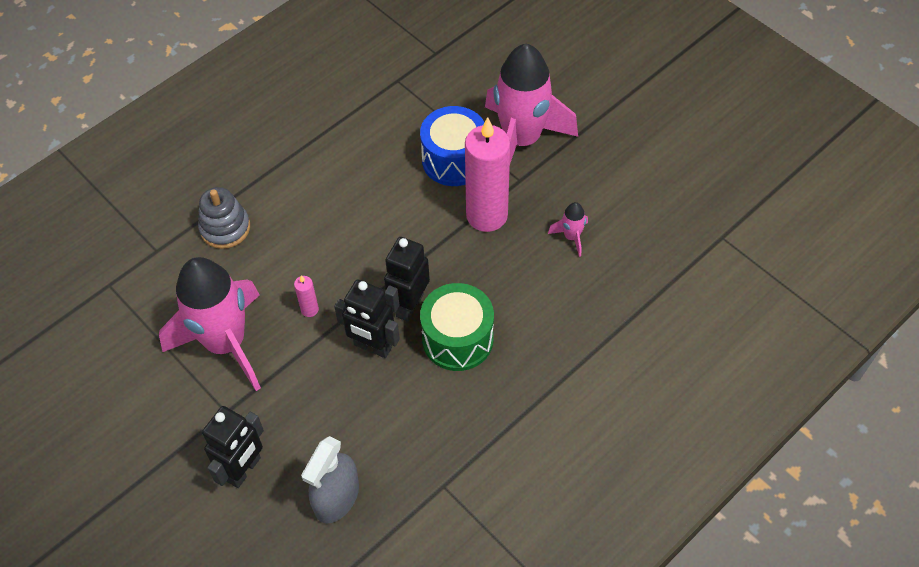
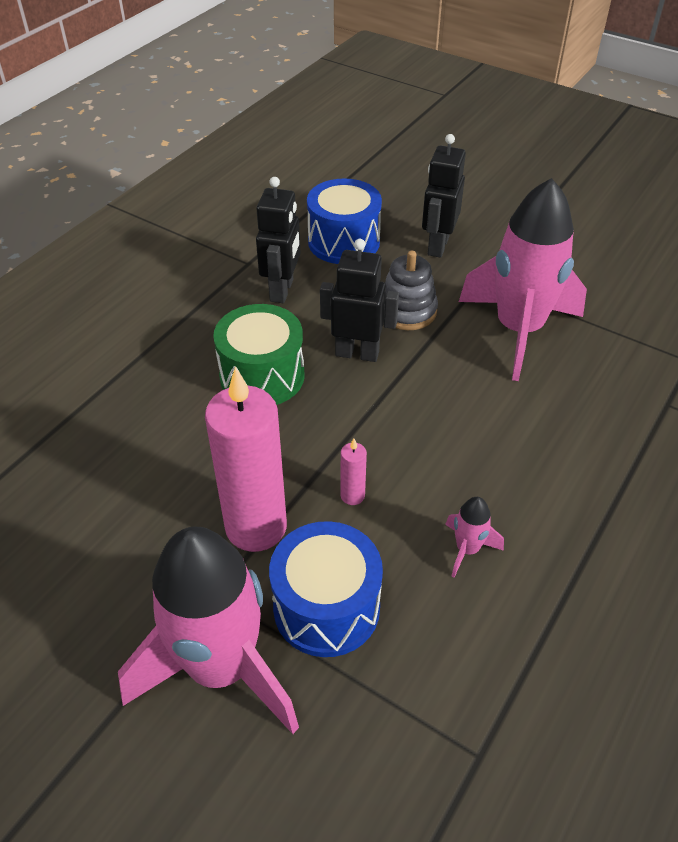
camera: 165 degrees right, 10 degrees down
grey stacking toy [198,187,250,249] -> grey stacking toy moved to [385,251,438,330]
pink candle [294,275,319,317] -> pink candle moved to [341,438,367,505]
grey spray bottle [301,436,359,523] -> blue drum [307,178,382,264]
black robot [384,237,430,322] -> black robot moved to [256,177,301,303]
pink rocket [548,202,588,257] -> pink rocket moved to [445,497,504,577]

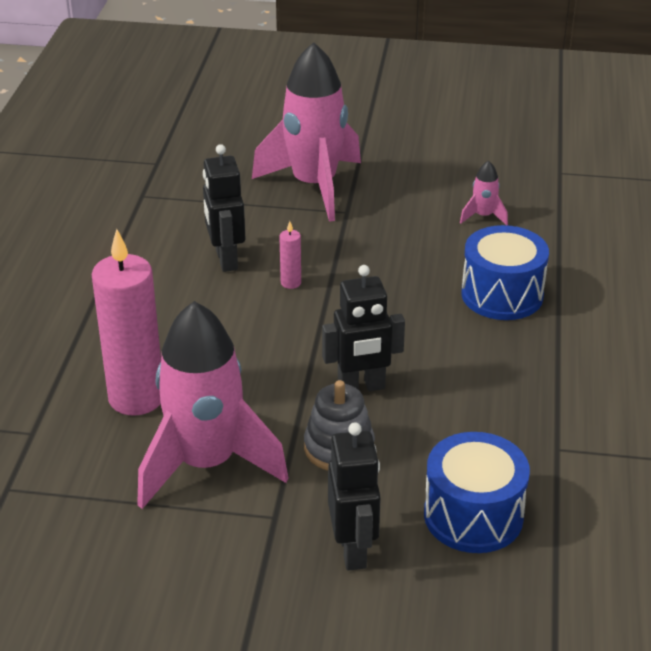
camera: 155 degrees right, 10 degrees down
pink candle [205,367,287,552] -> pink candle moved to [91,229,161,416]
green drum [213,304,304,405] -> none
black robot [256,177,301,303] -> black robot moved to [203,144,246,272]
blue drum [269,521,383,657] -> blue drum moved to [461,225,549,320]
pink rocket [445,497,504,577] -> pink rocket moved to [460,160,508,225]

